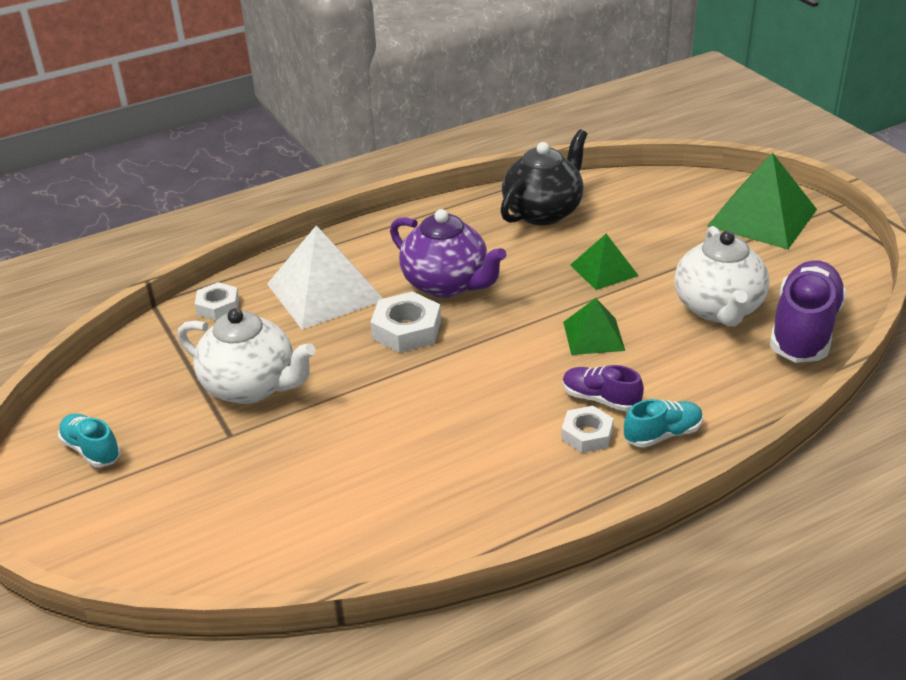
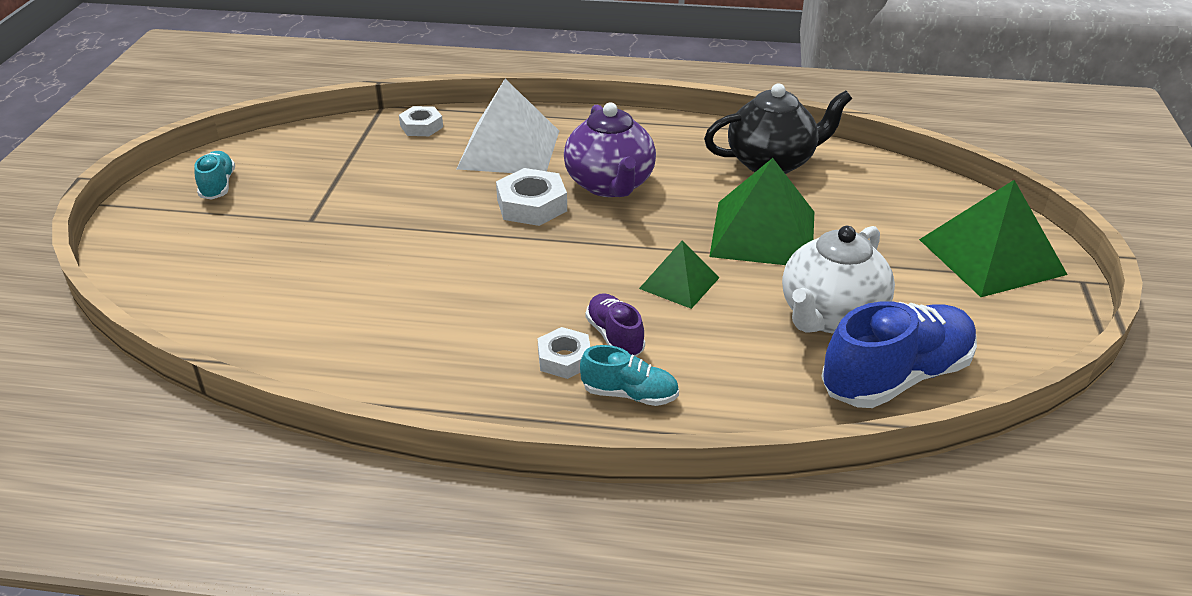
camera: 35 degrees right, 0 degrees up
white teapot [178,308,316,404] -> none
green pyramid [570,234,639,290] -> green pyramid [709,158,814,265], size x1.77
purple shoe [770,260,847,363] -> blue shoe [821,301,977,408]

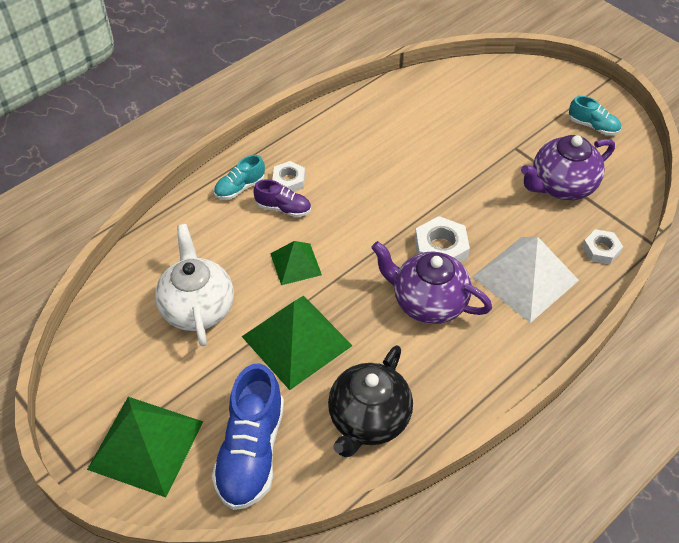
camera: 130 degrees right, 15 degrees up
blue shoe [821,301,977,408] -> blue shoe moved to [212,363,284,510]
none -> purple teapot [521,135,615,200]

